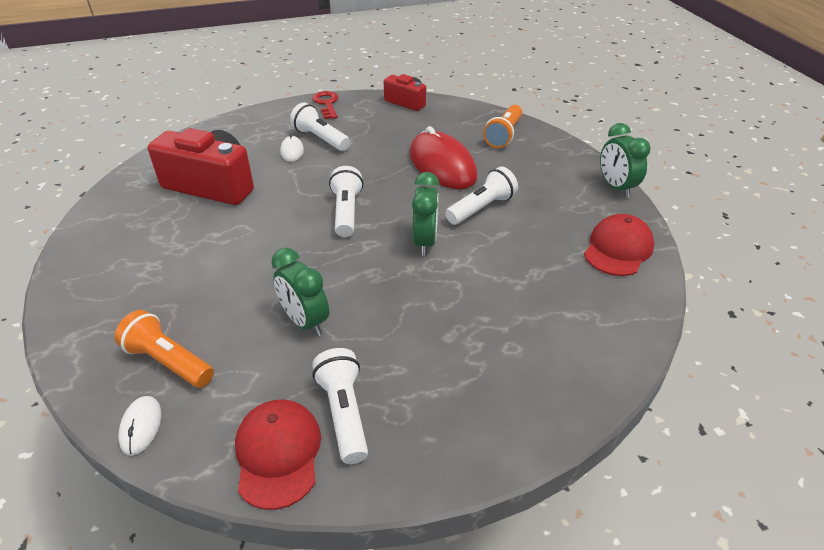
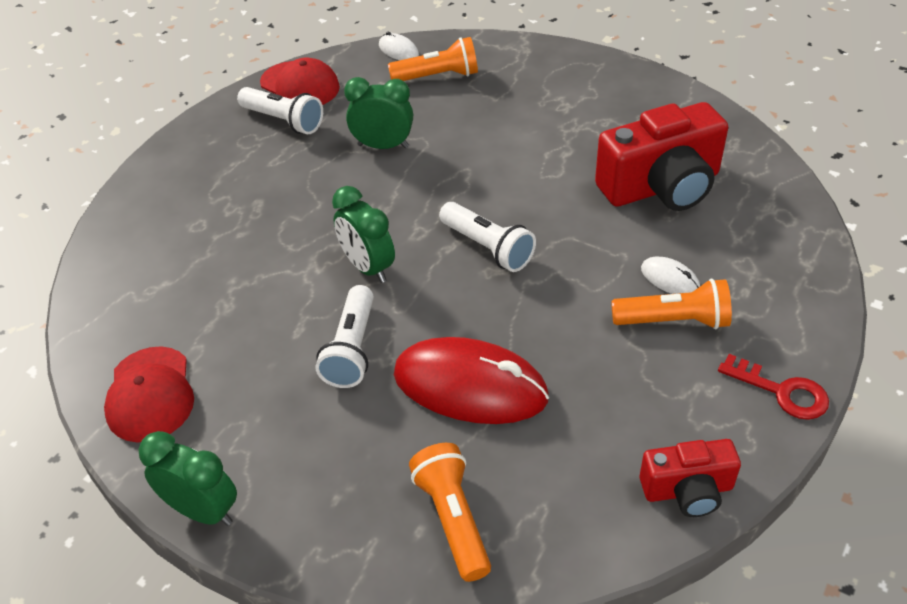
camera: 140 degrees right, 5 degrees up
white flashlight [290,102,350,151] -> orange flashlight [611,279,732,329]

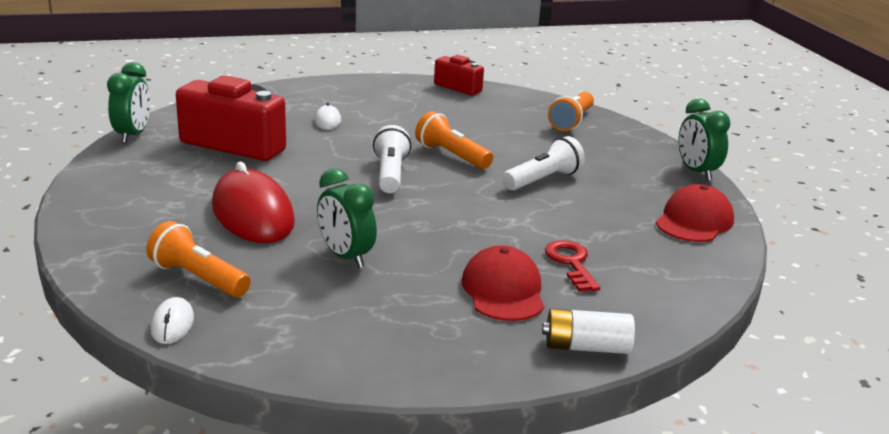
camera: 140 degrees left, 20 degrees down
white flashlight [237,87,323,134] -> none
red cap [260,58,340,105] -> red cap moved to [462,245,545,321]
green clock [332,186,395,283] -> green clock moved to [107,62,150,143]
red mouse [394,337,549,424] -> red mouse moved to [212,161,295,243]
orange flashlight [611,279,732,329] -> orange flashlight moved to [415,111,493,169]
red key [718,354,829,420] -> red key moved to [545,240,600,292]
none -> white battery [542,309,635,354]

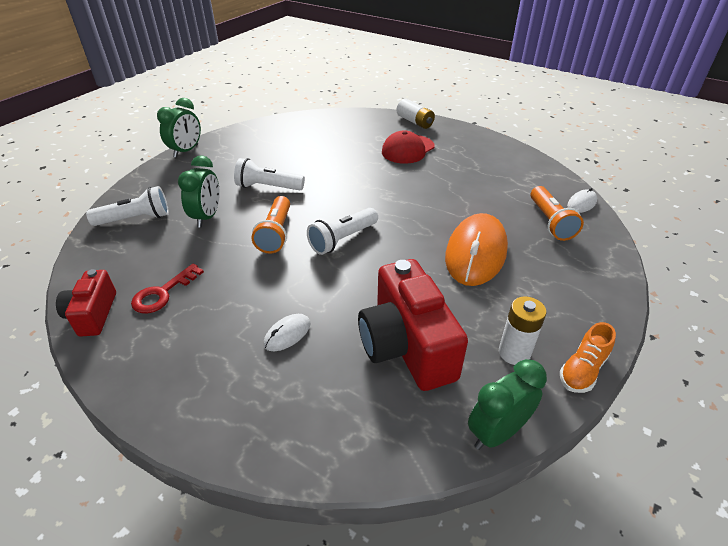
camera: 130 degrees left, 15 degrees up
red mouse [212,161,295,243] -> orange mouse [445,213,508,286]
green clock [317,168,377,268] -> green clock moved to [178,155,220,228]
red key [545,240,600,292] -> red key moved to [131,264,204,313]
orange flashlight [548,92,594,131] -> white flashlight [86,186,169,226]
red cap [656,184,734,242] -> none
none -> white battery [499,296,546,365]
none -> orange shoe [560,322,616,393]

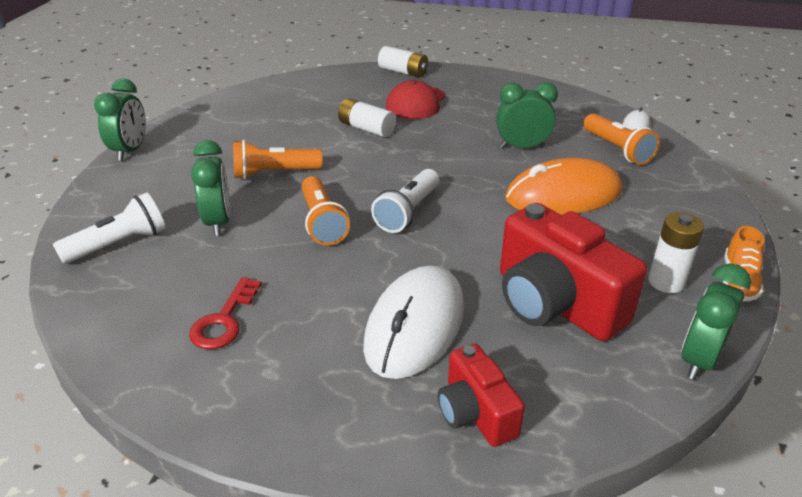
camera: 20 degrees left, 5 degrees down
red camera [56,269,116,337] -> red camera moved to [438,344,525,447]
white flashlight [234,158,305,190] -> orange flashlight [233,140,323,179]
white mouse [264,314,310,351] -> white mouse [363,265,464,379], size x2.25
orange mouse [445,213,508,286] -> orange mouse turned 75 degrees clockwise [505,158,622,215]
none -> white battery [338,98,396,137]
none -> green clock [496,82,558,148]

